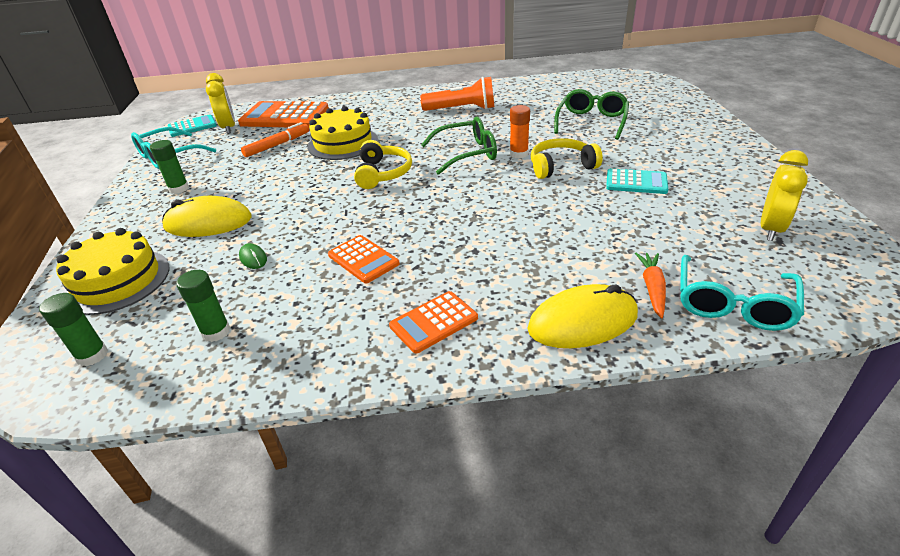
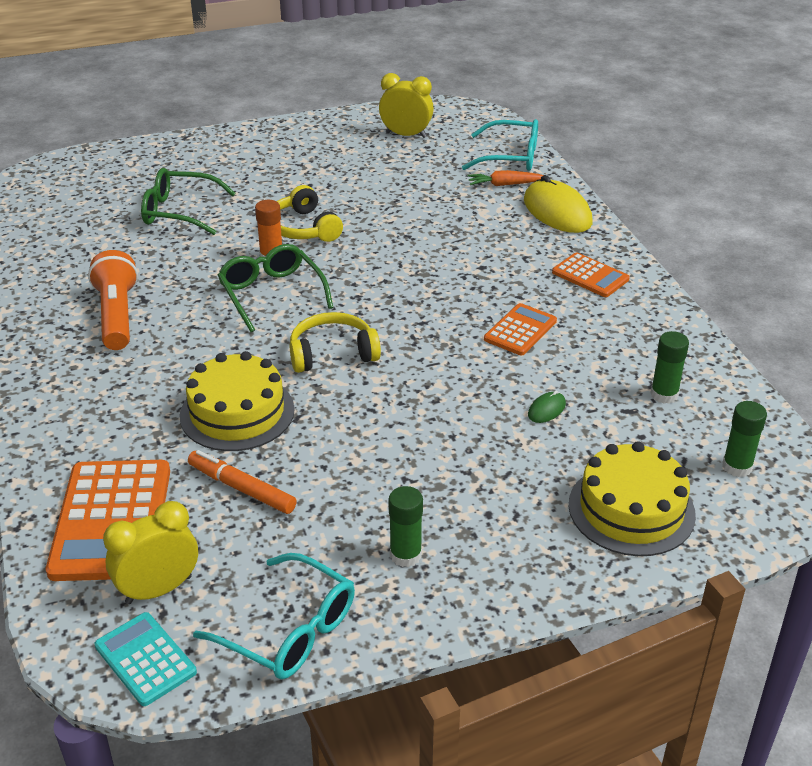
camera: 105 degrees left, 0 degrees up
yellow mouse [162,196,251,237] -> none
turquoise calculator [606,168,668,194] -> none

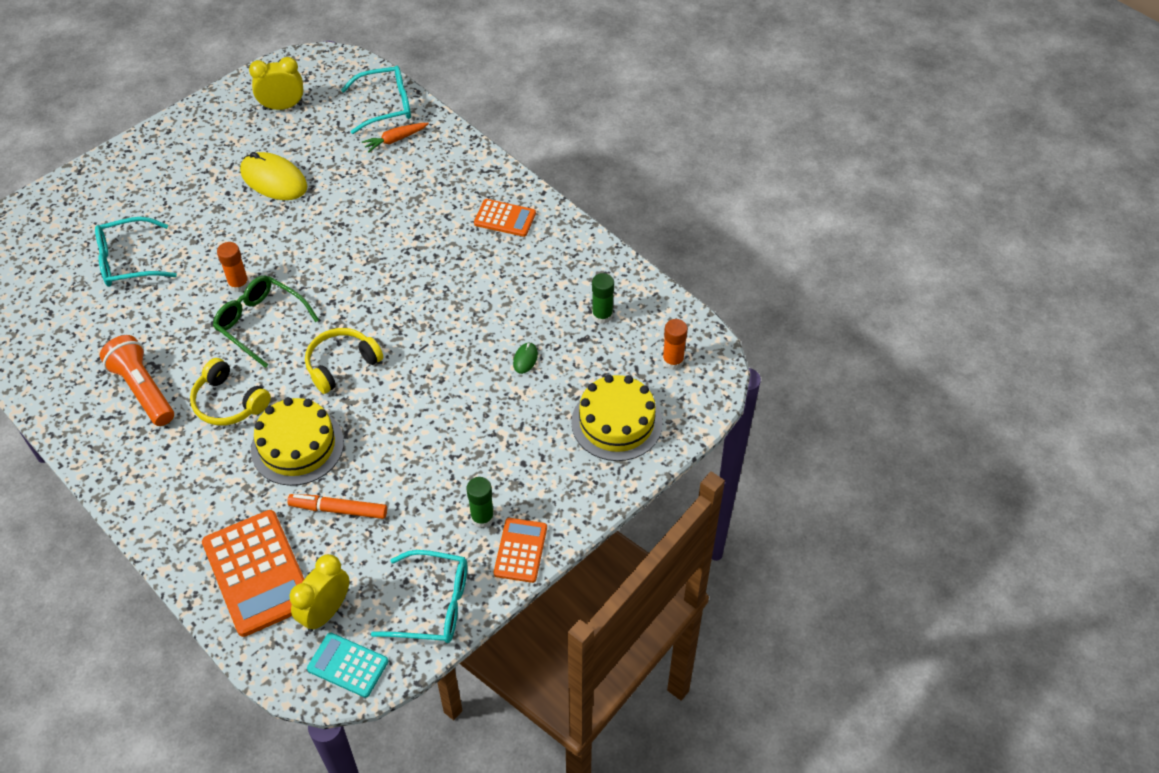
camera: 25 degrees left, 15 degrees up
green glasses [141,168,236,235] -> turquoise glasses [95,217,177,287]
yellow headphones [277,185,343,242] -> yellow headphones moved to [190,358,271,425]
orange calculator [484,303,557,355] -> orange calculator moved to [494,518,547,583]
yellow mouse [524,175,593,233] -> yellow mouse moved to [240,152,307,200]
green glue stick [722,401,767,477] -> orange glue stick [662,319,688,370]

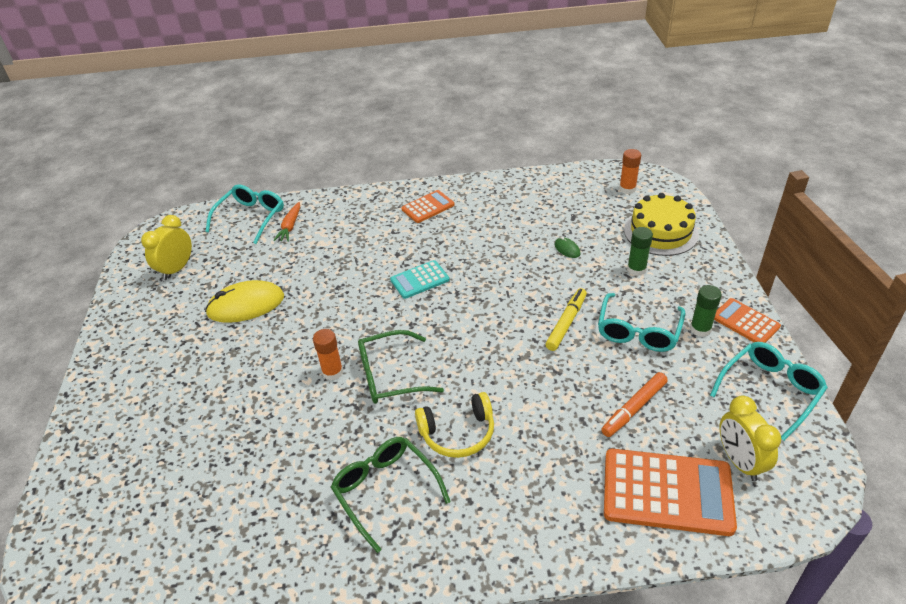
camera: 50 degrees left, 10 degrees down
turquoise glasses [95,217,177,287] -> turquoise glasses moved to [598,293,685,352]
orange flashlight [100,335,174,426] -> green glasses [331,437,451,553]
yellow cake [251,397,344,486] -> none
yellow headphones [305,328,383,394] -> none
turquoise calculator [307,633,388,698] -> turquoise calculator moved to [390,260,450,299]
green glue stick [592,273,614,324] -> green glue stick moved to [627,227,653,276]
none -> yellow marker [545,288,587,351]

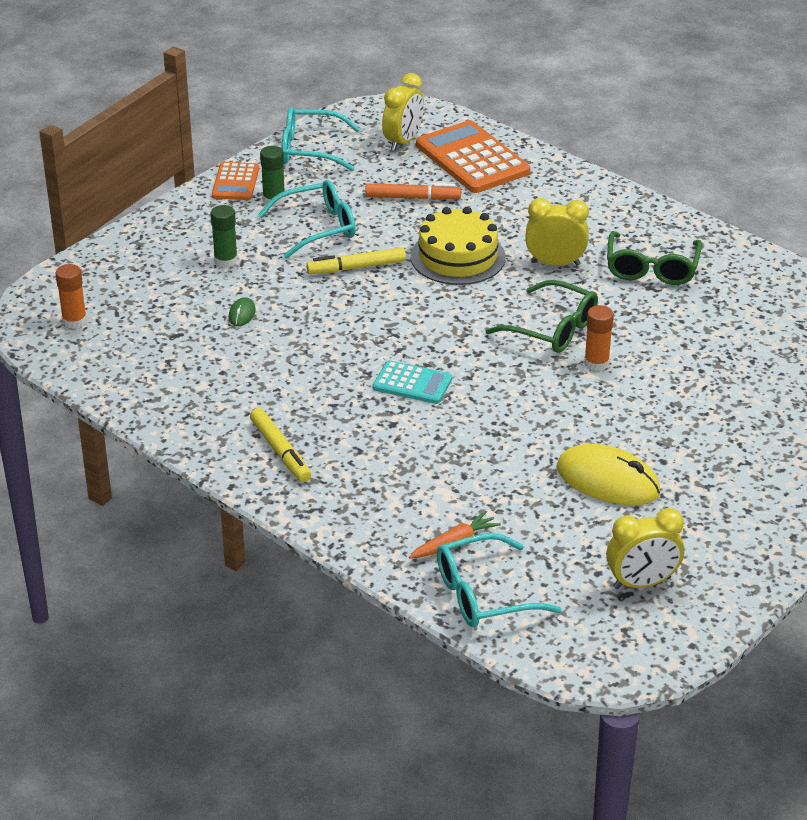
camera: 135 degrees left, 5 degrees down
orange calculator [401,190,455,223] -> yellow marker [250,408,311,482]
yellow headphones [415,392,494,458] -> yellow clock [525,198,589,266]
yellow cake [624,193,699,256] -> yellow cake moved to [411,207,506,285]

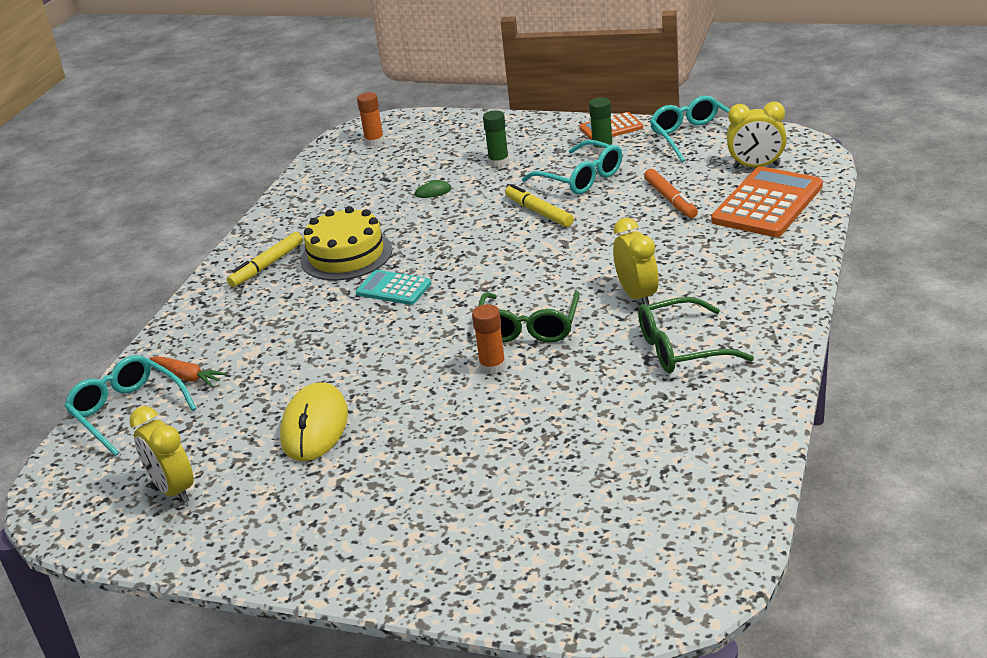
camera: 70 degrees right, 5 degrees down
turquoise calculator [373,360,452,404] -> turquoise calculator turned 120 degrees clockwise [356,270,431,305]
yellow cake [411,207,506,285] -> yellow cake moved to [300,206,392,280]

